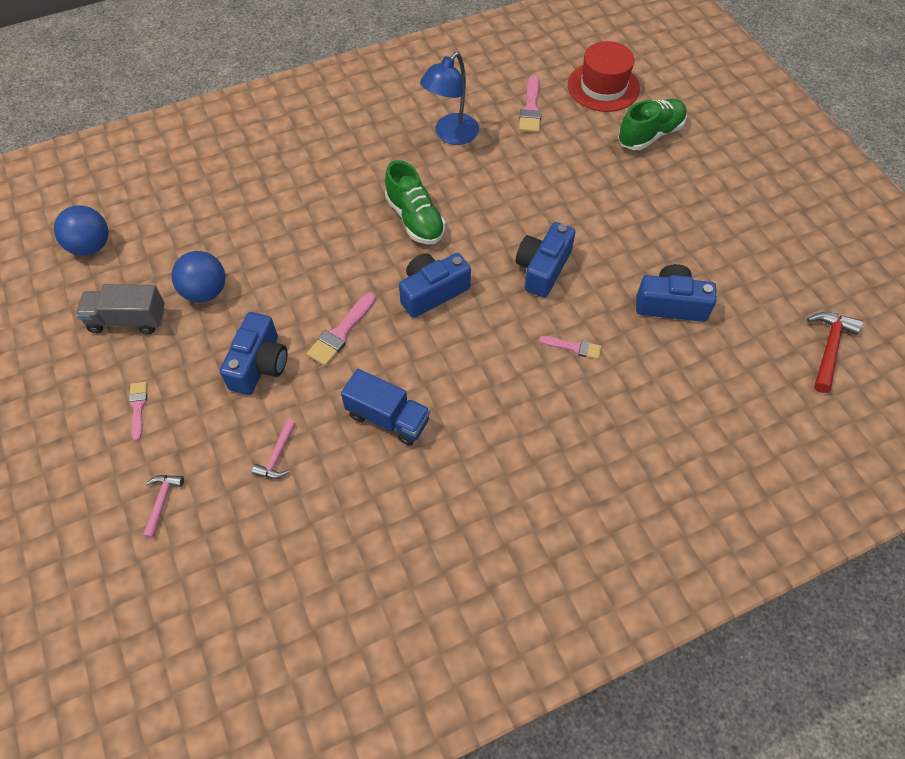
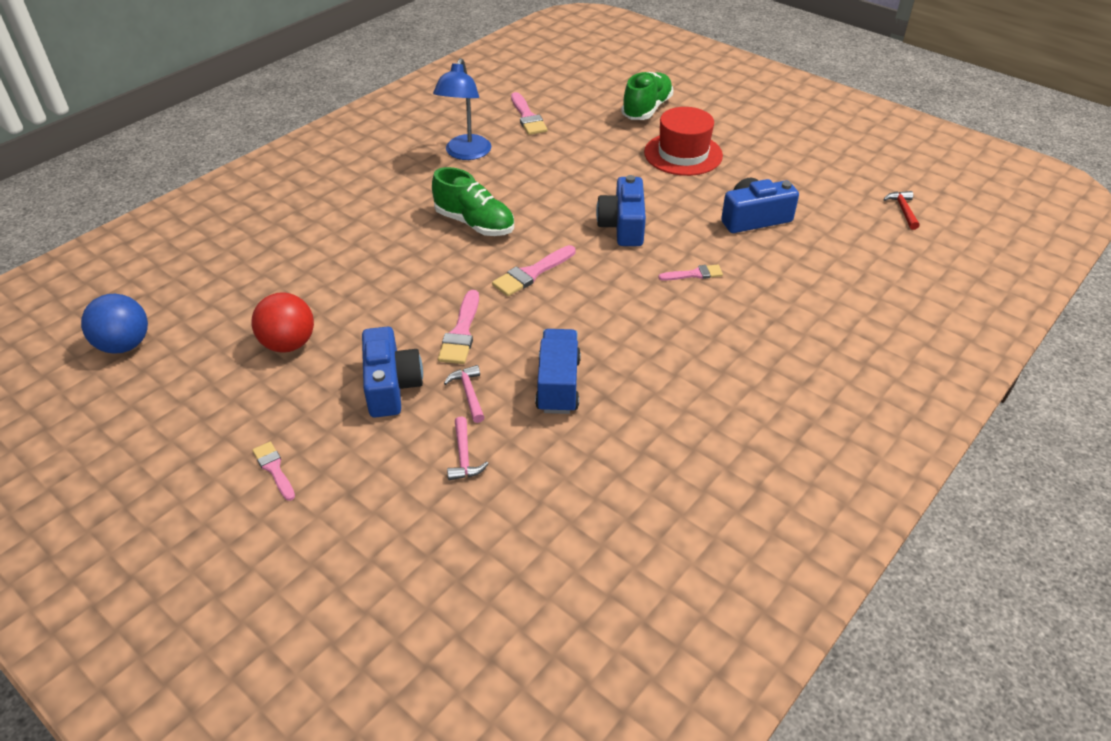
camera: 25 degrees left, 15 degrees down
grey truck [76,284,165,334] -> none
pink hammer [143,475,184,539] -> pink hammer moved to [444,365,485,423]
blue ball [171,251,225,303] -> red ball [251,293,314,352]
blue truck [341,369,430,446] -> blue truck turned 90 degrees counterclockwise [535,329,581,414]
blue camera [399,253,471,318] -> pink brush [492,245,576,296]
red hat [568,41,640,112] -> red hat moved to [644,107,723,176]
red hammer [807,312,863,393] -> red hammer [883,191,920,230], size x0.64

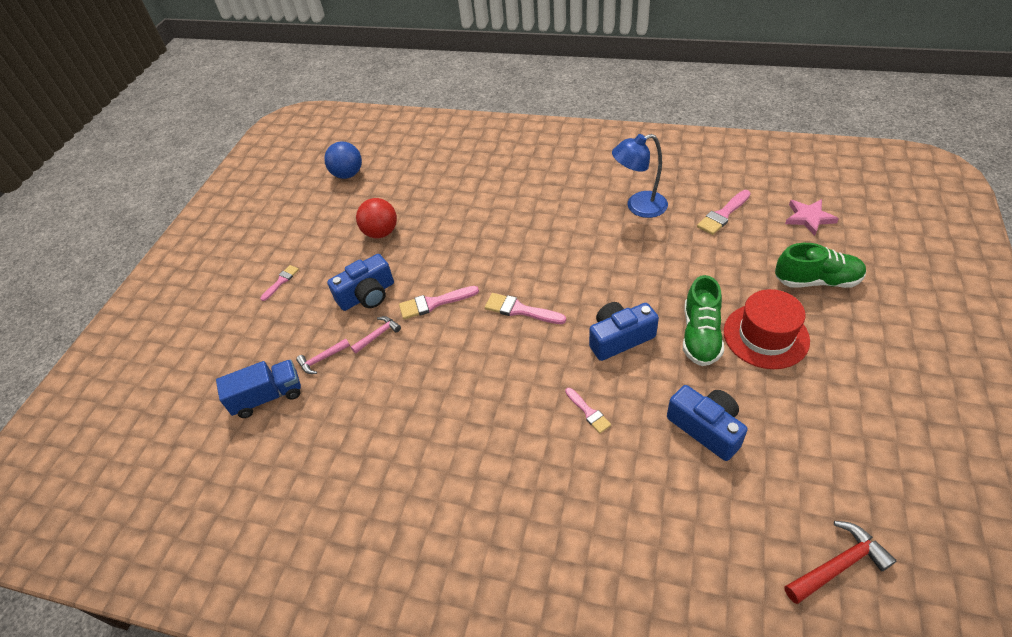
camera: 70 degrees right, 5 degrees up
green shoe [432,167,514,236] -> green shoe moved to [683,275,724,366]
blue truck [535,329,581,414] -> blue truck moved to [216,360,301,418]
red hammer [883,191,920,230] -> red hammer [784,521,897,604], size x1.57
none -> pink star [785,199,839,236]

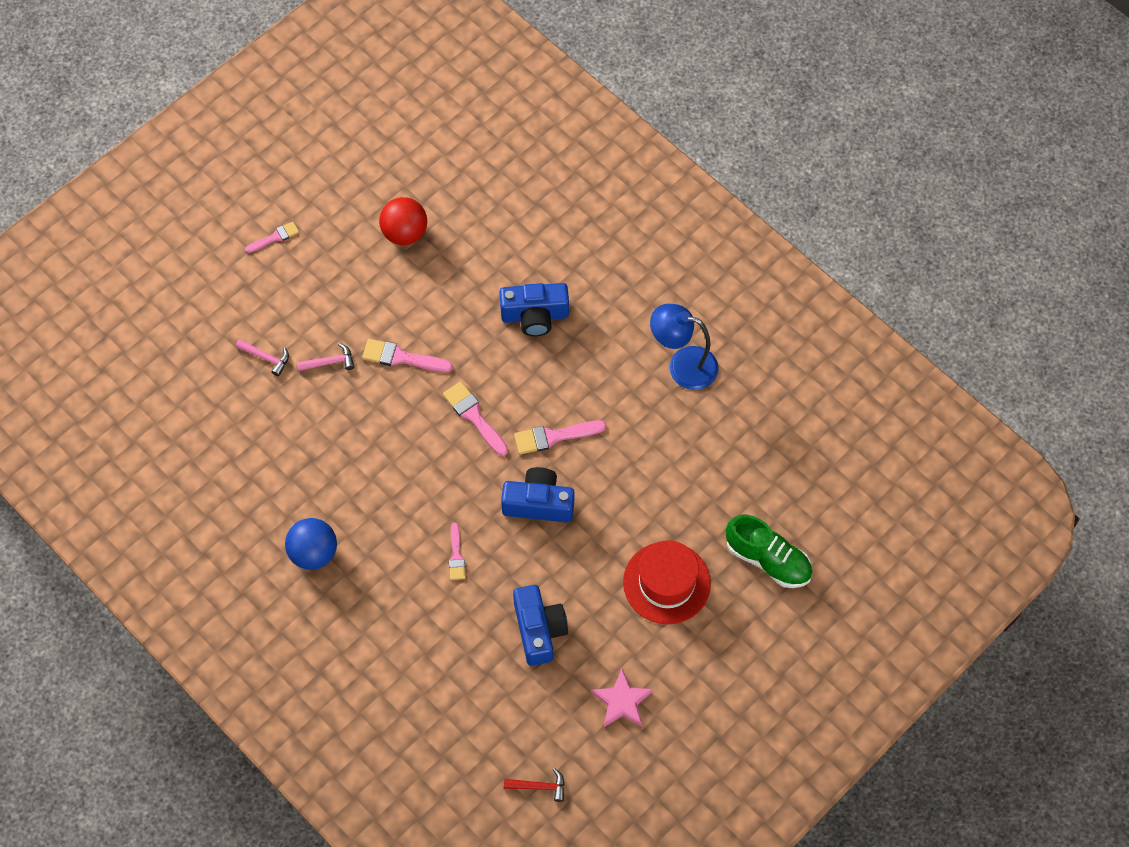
camera: 25 degrees right, 15 degrees up
blue truck [216,360,301,418] -> none
pink hammer [296,339,350,374] -> pink hammer turned 150 degrees counterclockwise [236,339,289,376]
blue ball [324,141,362,179] -> blue ball moved to [285,518,337,570]
blue camera [327,254,394,311] -> blue camera moved to [500,283,569,336]
green shoe [683,275,724,366] -> none
pink brush [697,190,751,235] -> pink brush moved to [514,420,606,455]
red hammer [784,521,897,604] -> red hammer [504,768,565,802], size x0.64
pink star [785,199,839,236] -> pink star moved to [591,669,654,727]

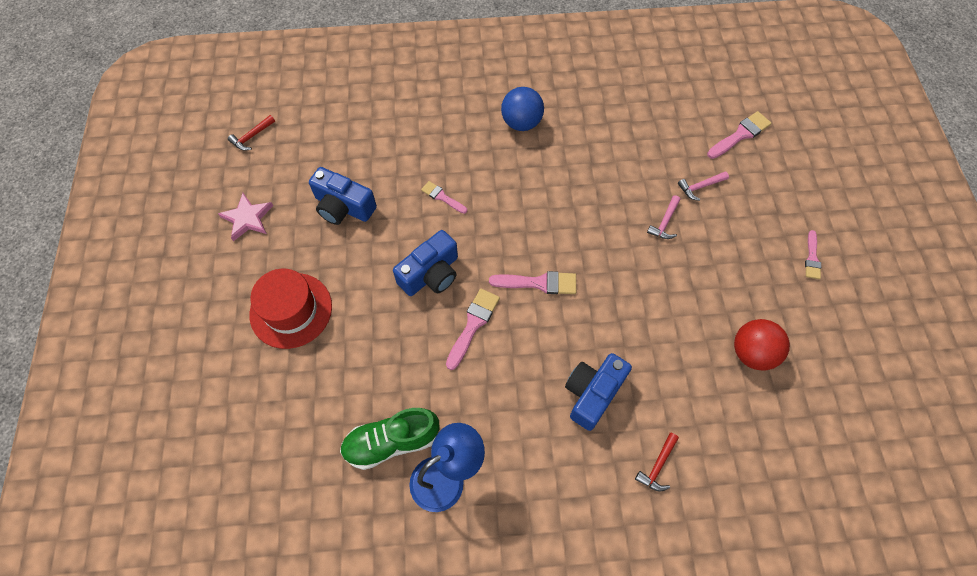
camera: 130 degrees right, 0 degrees up
pink brush [362,339,453,372] -> pink brush moved to [707,111,772,159]
green shoe [726,515,813,588] -> green shoe moved to [340,408,439,470]
none -> red hammer [635,433,679,492]

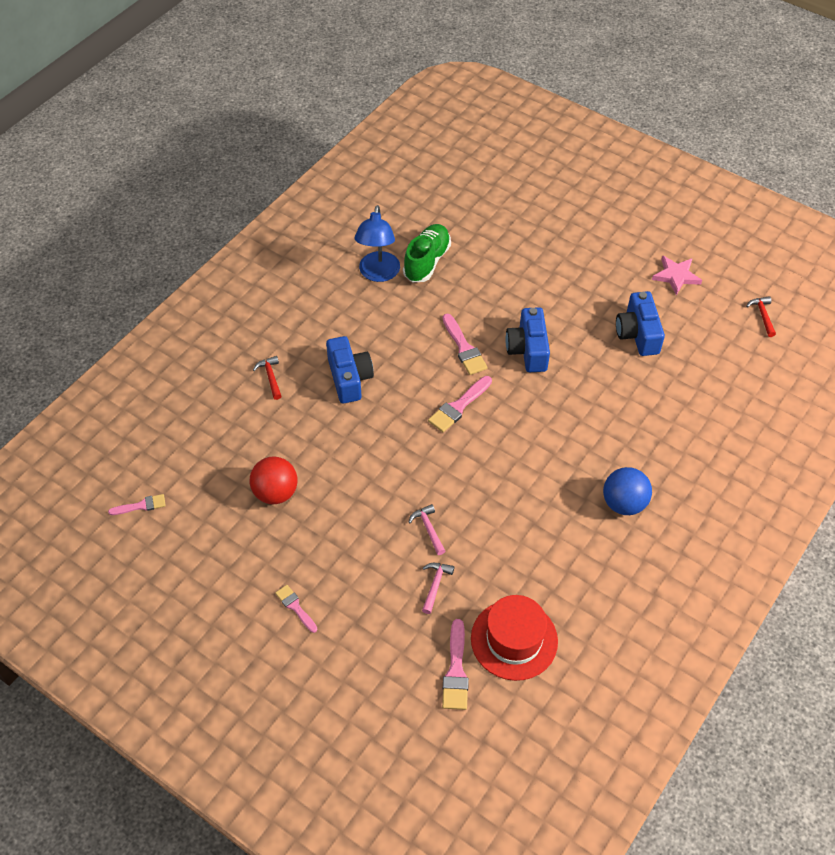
camera: 130 degrees right, 10 degrees down
red hat [249,269,332,349] -> red hat moved to [471,595,558,681]
blue camera [309,167,377,225] -> blue camera turned 75 degrees counterclockwise [616,291,665,356]
pink brush [421,181,467,214] -> pink brush moved to [108,494,166,515]

